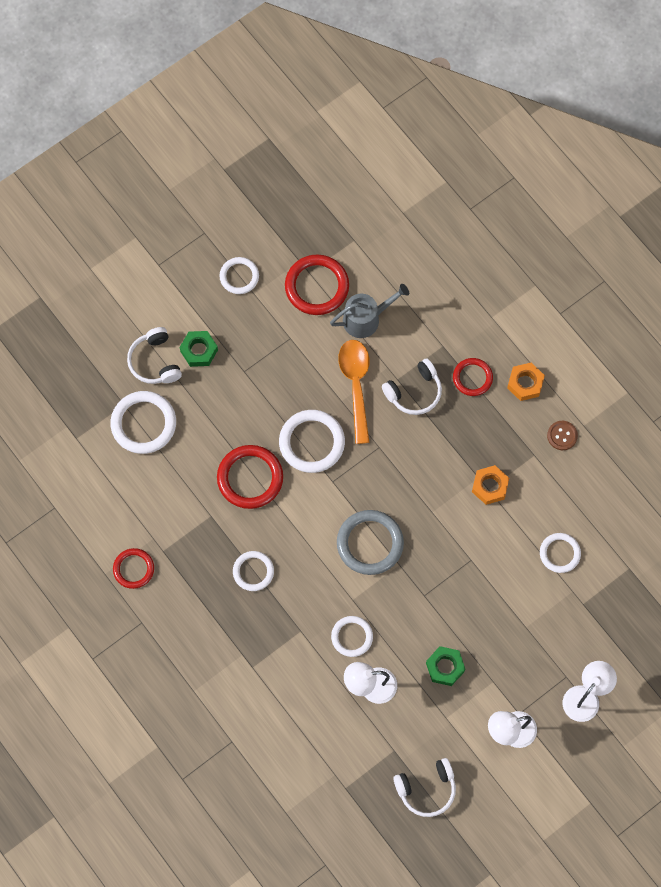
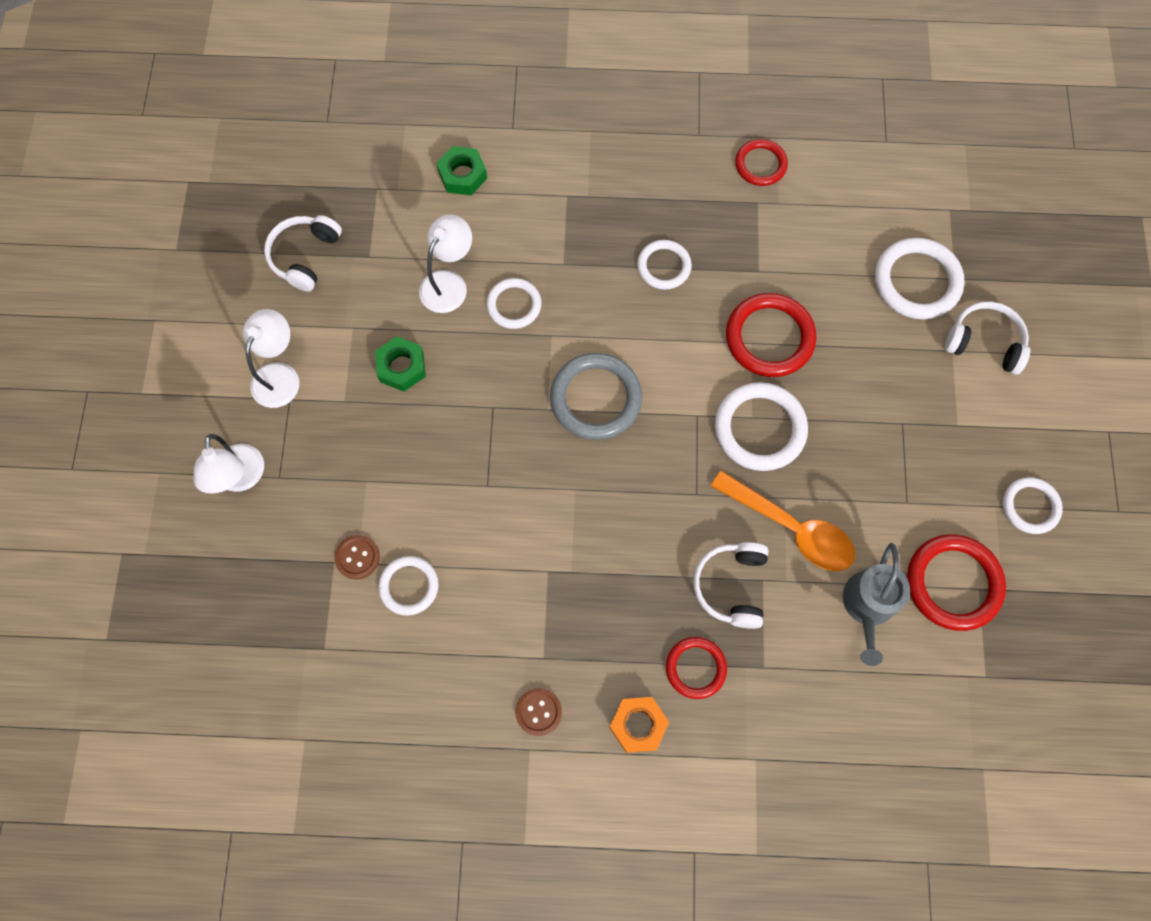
camera: 130 degrees right, 0 degrees up
green nut [179,331,218,367] -> green nut moved to [437,146,487,195]
orange nut [472,465,509,505] -> none
none -> brown button [334,535,380,579]

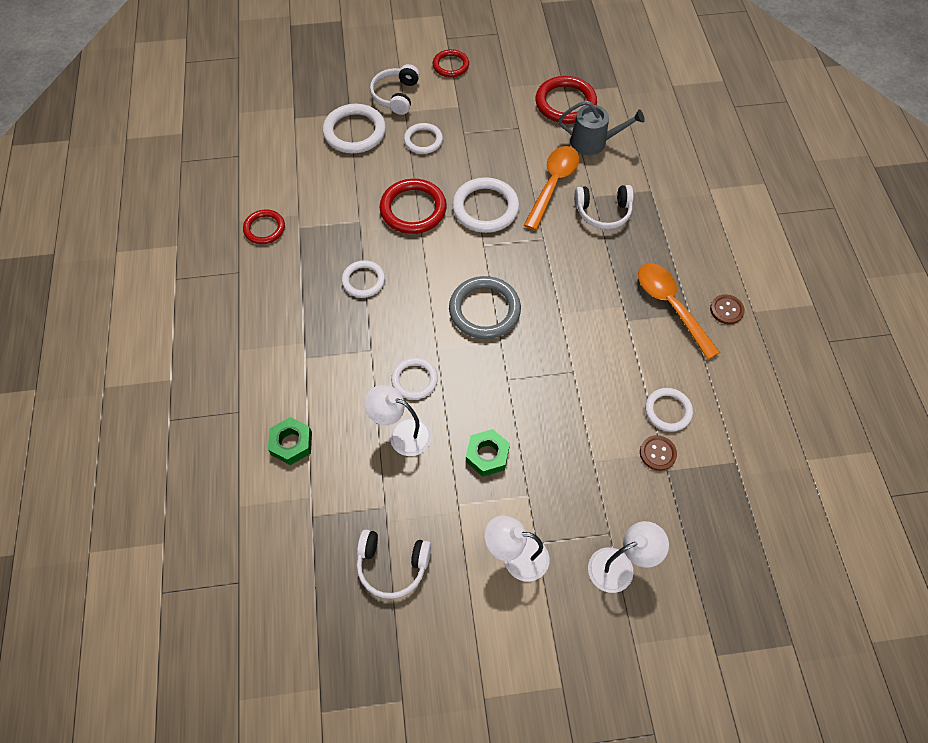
camera: 100 degrees left, 10 degrees down
orange nut [609,697,669,753] -> none
red ring [666,637,727,699] -> red ring moved to [433,49,469,77]
white ring [1003,477,1063,534] -> white ring moved to [404,123,443,154]
none -> orange spoon [638,263,720,359]

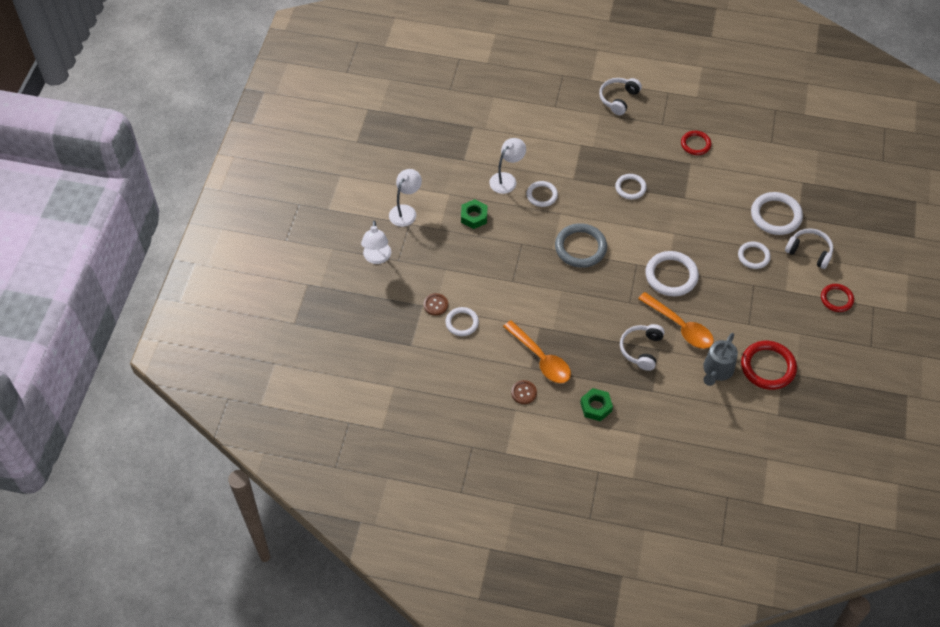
camera: 110 degrees right, 5 degrees down
green nut [268,417,312,465] -> green nut moved to [580,388,613,421]
white headphones [357,530,431,599] -> white headphones moved to [599,78,642,115]
red ring [380,179,447,234] -> none
orange spoon [638,263,720,359] -> orange spoon turned 60 degrees clockwise [503,320,571,383]

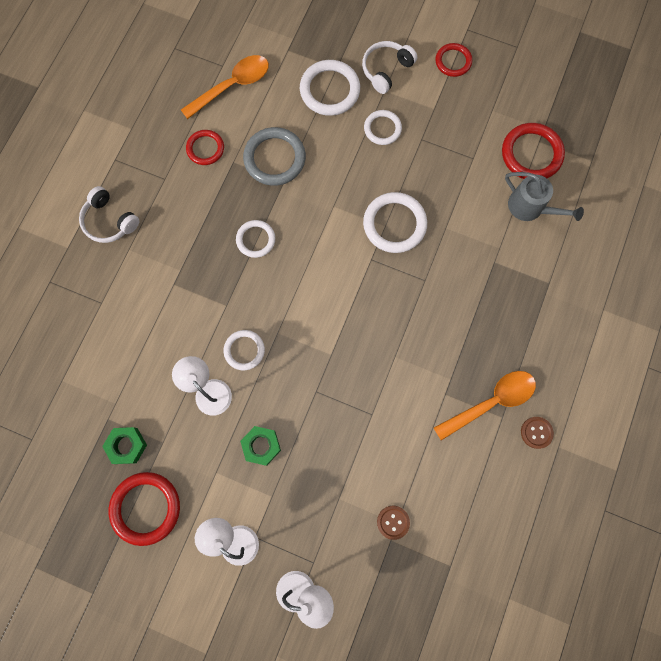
camera: 80 degrees left, 20 degrees up
white ring [445,307,479,336] -> none
grey ring [555,223,607,268] -> grey ring moved to [243,127,306,186]
green nut [580,388,613,421] -> green nut moved to [102,427,147,464]
white headphones [620,324,665,371] -> none
orange spoon [638,292,714,349] -> orange spoon moved to [181,55,269,119]
none -> red ring [109,472,180,546]

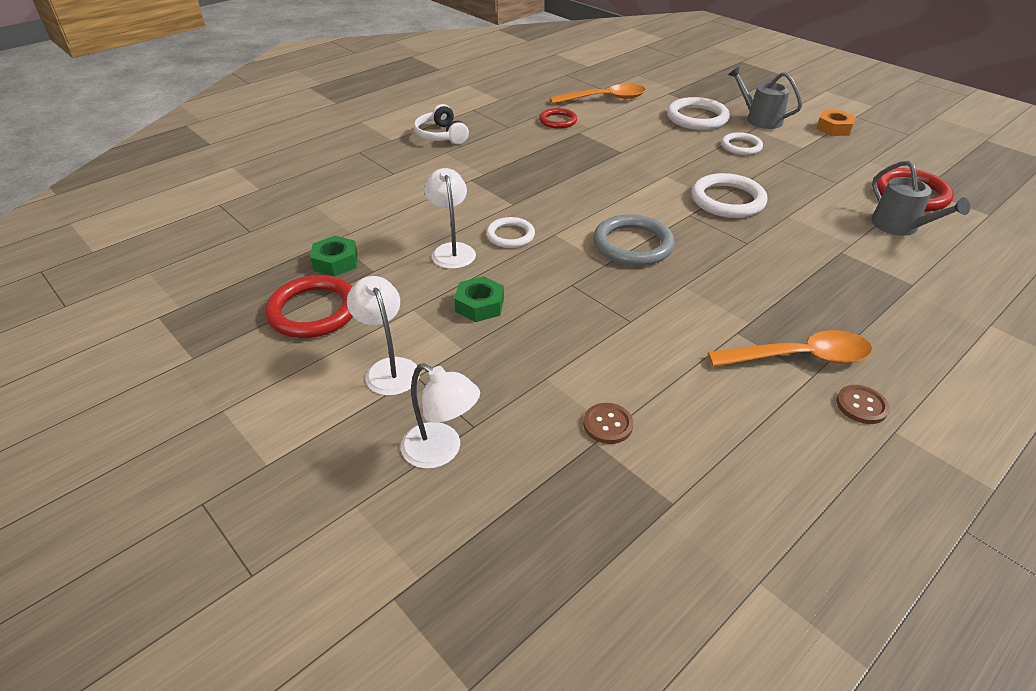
camera: 25 degrees right, 35 degrees down
white ring [236,220,275,258] -> none
grey ring [243,127,306,186] -> grey ring moved to [593,214,675,266]
white headphones [362,41,417,94] -> grey watering can [728,66,802,129]
red ring [435,43,472,77] -> orange nut [816,110,856,136]

